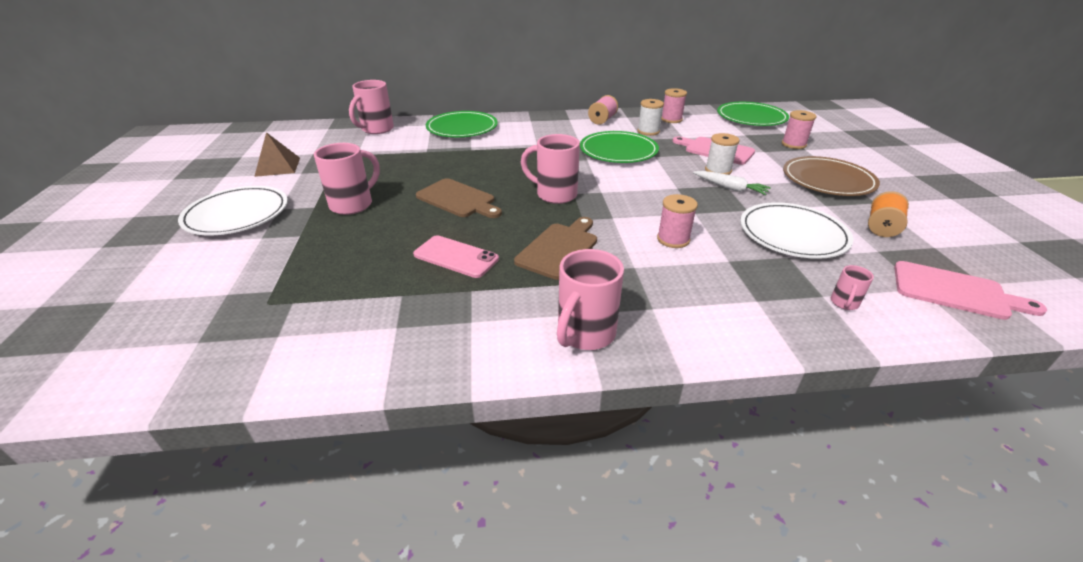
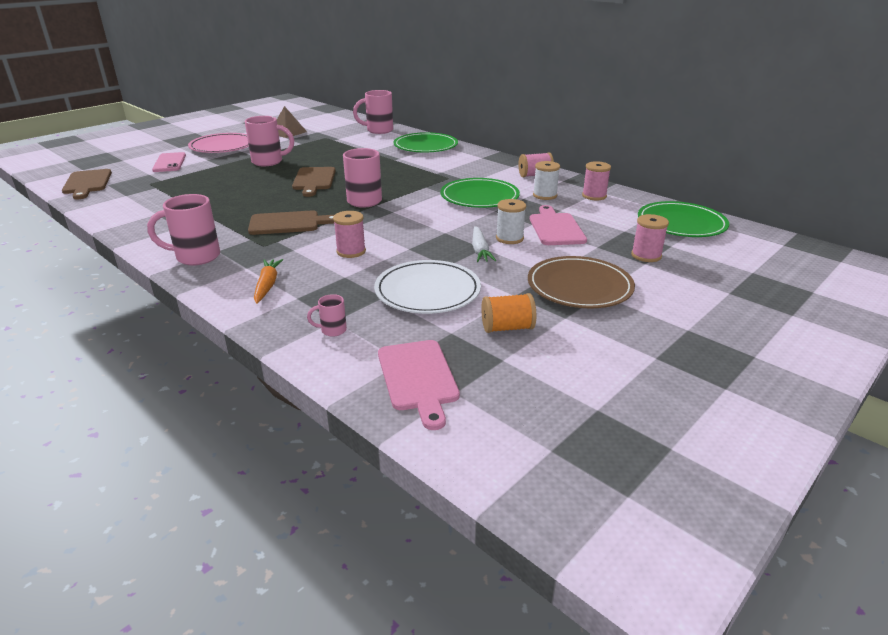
camera: 50 degrees right, 5 degrees down
white plate [178,186,288,235] -> pink plate [188,133,249,153]
pink phone [413,235,499,278] -> pink phone moved to [152,152,186,172]
none -> brown cutting board [62,169,112,200]
none -> orange carrot [254,259,283,304]

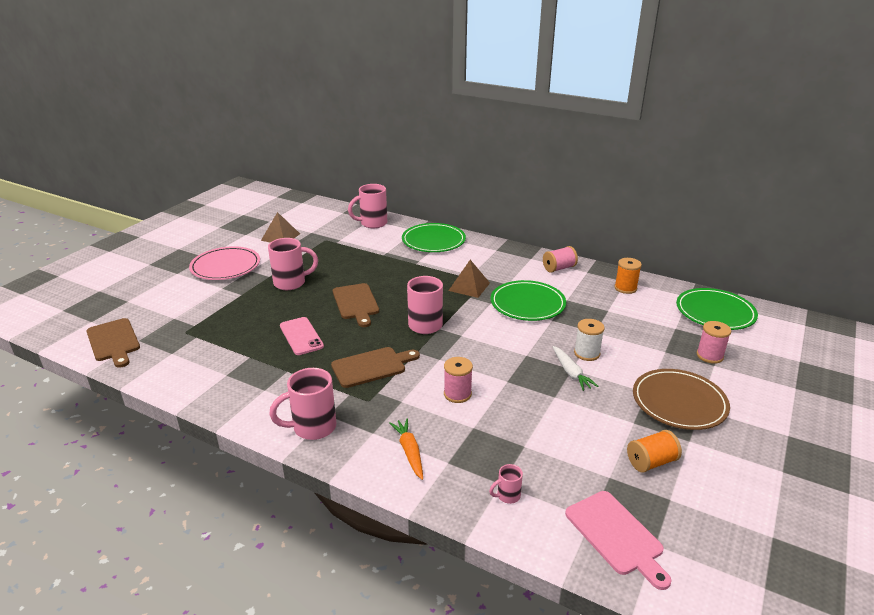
camera: 15 degrees left, 0 degrees up
pink phone [152,152,186,172] -> pink phone moved to [280,317,324,355]
white plate [374,260,481,314] -> none
pink cutting board [530,205,587,245] -> none
white spool [533,161,560,200] -> none
pink spool [582,161,611,200] -> orange spool [614,258,642,294]
none -> brown pyramid [448,260,490,298]

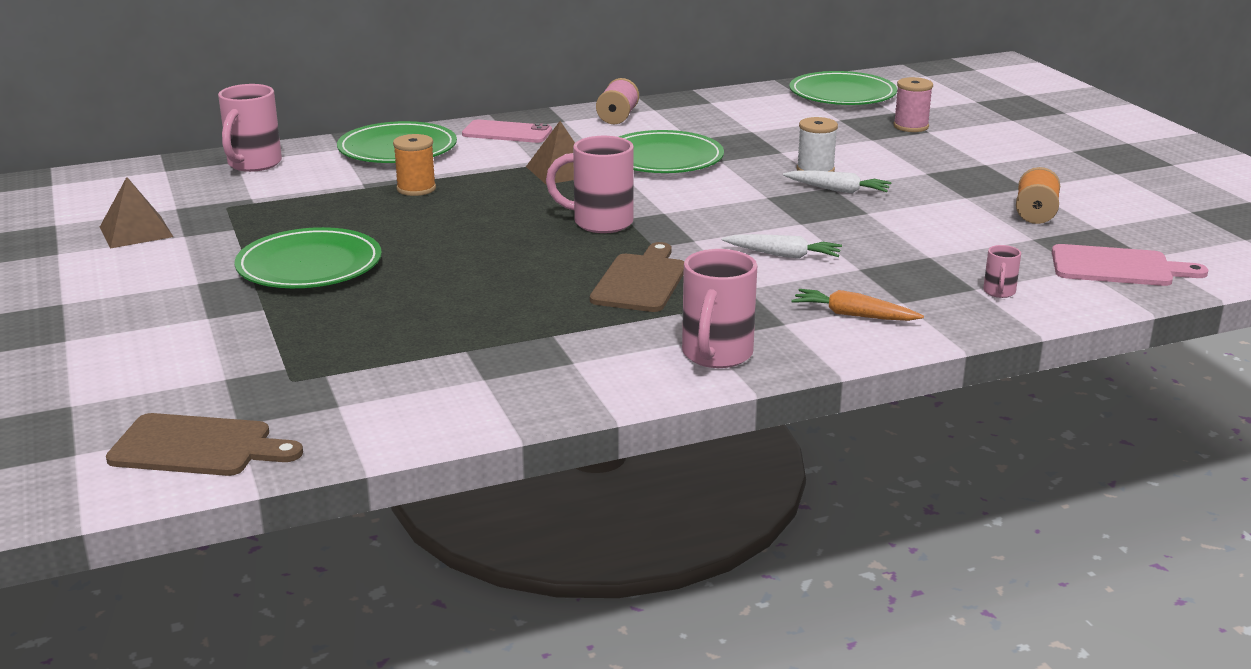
camera: 50 degrees left, 5 degrees down
pink plate [189,246,260,280] -> none
pink mug [268,238,318,290] -> green plate [235,227,382,288]
pink phone [280,317,324,355] -> pink phone moved to [462,120,552,143]
brown cutting board [333,283,379,327] -> none
pink spool [444,357,473,403] -> white carrot [722,234,842,259]
orange spool [614,258,642,294] -> orange spool moved to [393,134,436,196]
brown plate [633,369,730,430] -> none

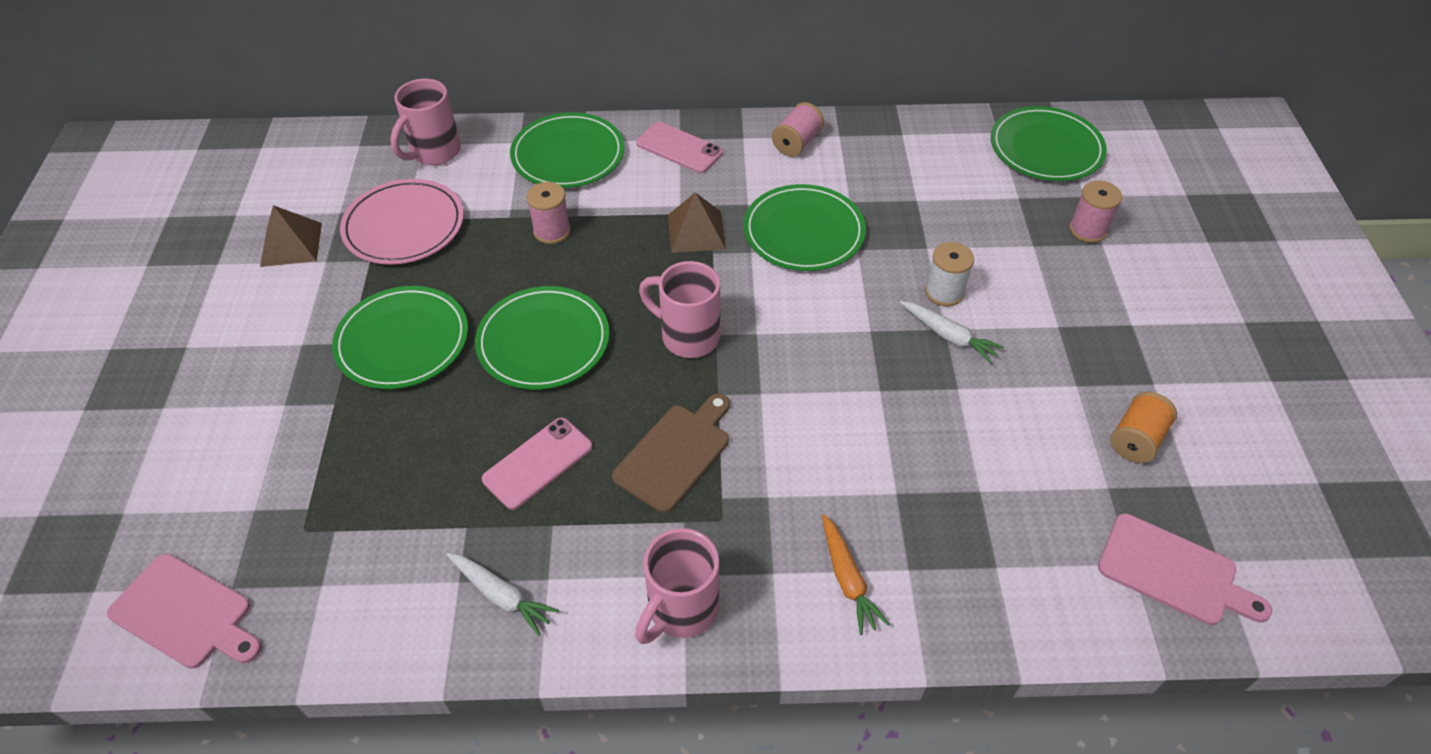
camera: 20 degrees right, 25 degrees up
brown cutting board [106,413,303,476] -> pink cutting board [107,554,262,669]
orange spool [393,134,436,196] -> pink spool [526,182,571,244]
white carrot [722,234,842,259] -> white carrot moved to [446,553,559,636]
orange carrot [791,289,924,321] -> orange carrot turned 150 degrees counterclockwise [822,514,890,635]
pink mug [983,245,1021,298] -> none
none -> pink plate [340,179,464,265]
none -> green plate [475,286,609,390]
none -> pink phone [482,417,592,510]

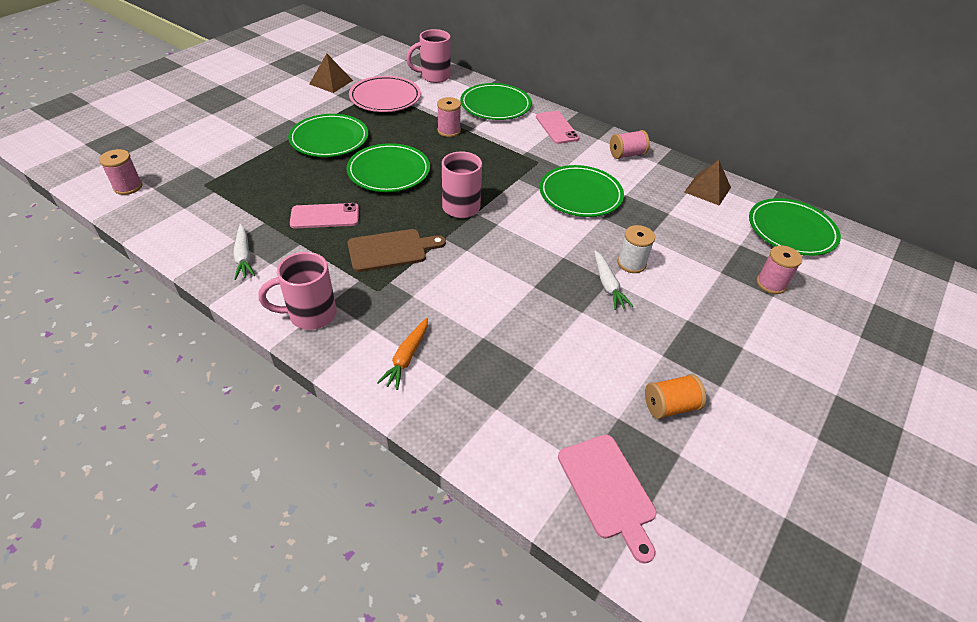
camera: 35 degrees right, 5 degrees down
pink cutting board [107,554,262,669] -> pink spool [99,149,143,195]
brown pyramid [668,192,726,253] -> brown pyramid moved to [685,160,731,206]

